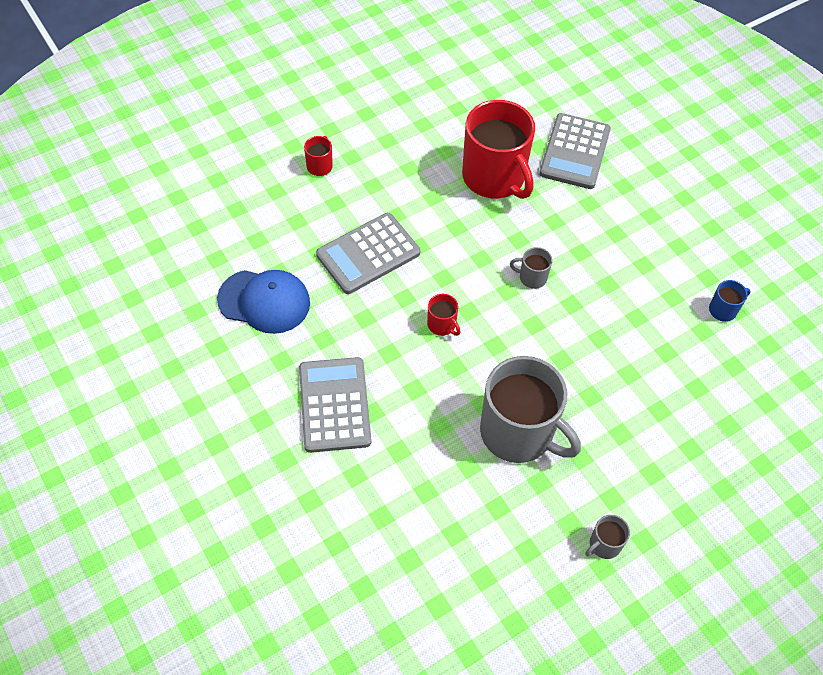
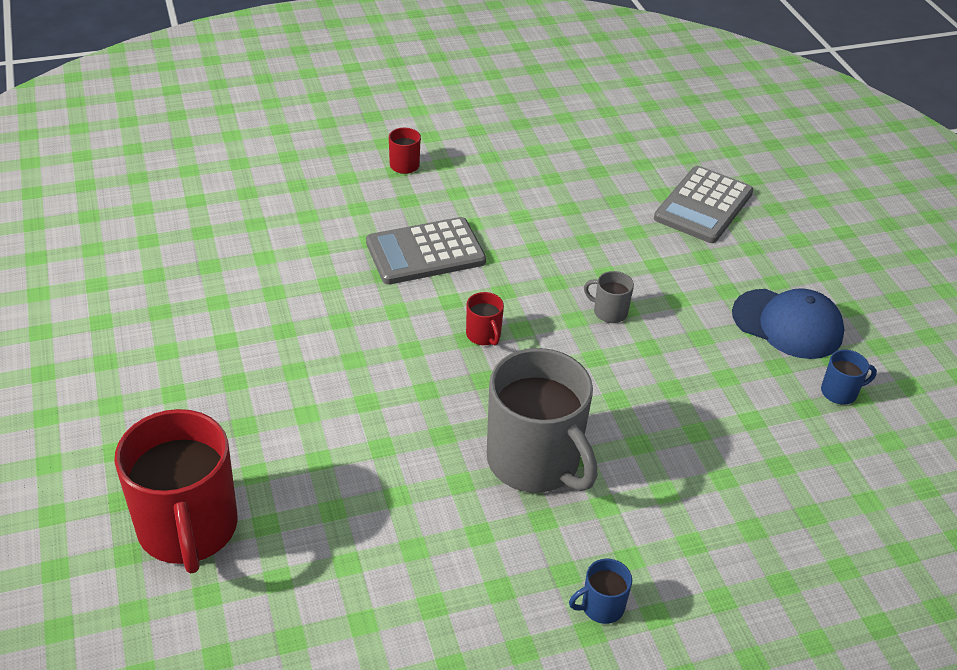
camera: 15 degrees right, 15 degrees down
blue cap [217,270,310,334] -> blue cap moved to [732,288,845,359]
grey calculator [299,357,371,453] -> none
red mug [462,100,535,199] -> red mug moved to [115,409,238,573]
grey mug [585,515,630,559] -> blue mug [569,559,632,624]

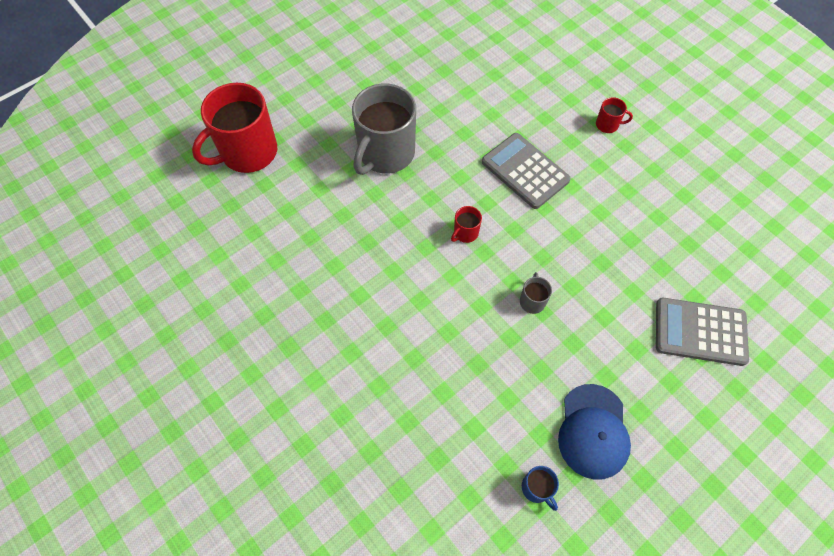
camera: 70 degrees right, 20 degrees up
grey mug [487,348,597,493] -> grey mug moved to [352,83,416,175]
blue mug [569,559,632,624] -> none

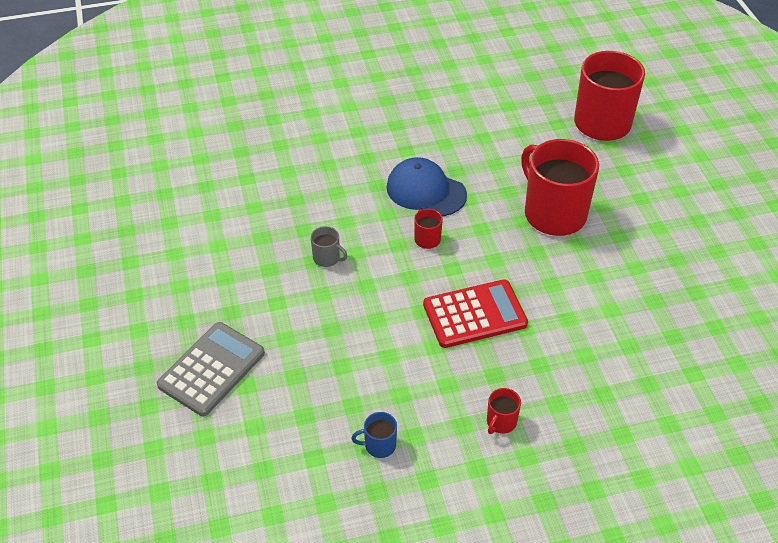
camera: 115 degrees right, 15 degrees down
grey mug [352,83,416,175] -> red mug [521,139,599,236]
grey calculator [482,133,571,209] -> red calculator [423,279,528,348]
blue mug [522,466,559,511] -> blue mug moved to [352,412,397,458]
blue cap [558,384,631,480] -> blue cap moved to [386,157,467,216]

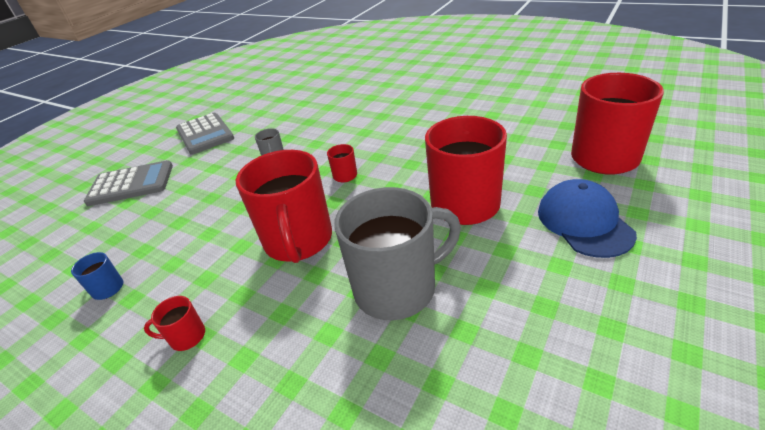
camera: 50 degrees right, 10 degrees down
blue cap [386,157,467,216] -> blue cap moved to [538,179,637,258]
red calculator [423,279,528,348] -> red mug [236,150,332,263]
none -> grey calculator [176,113,234,154]
none -> grey mug [334,187,461,320]

